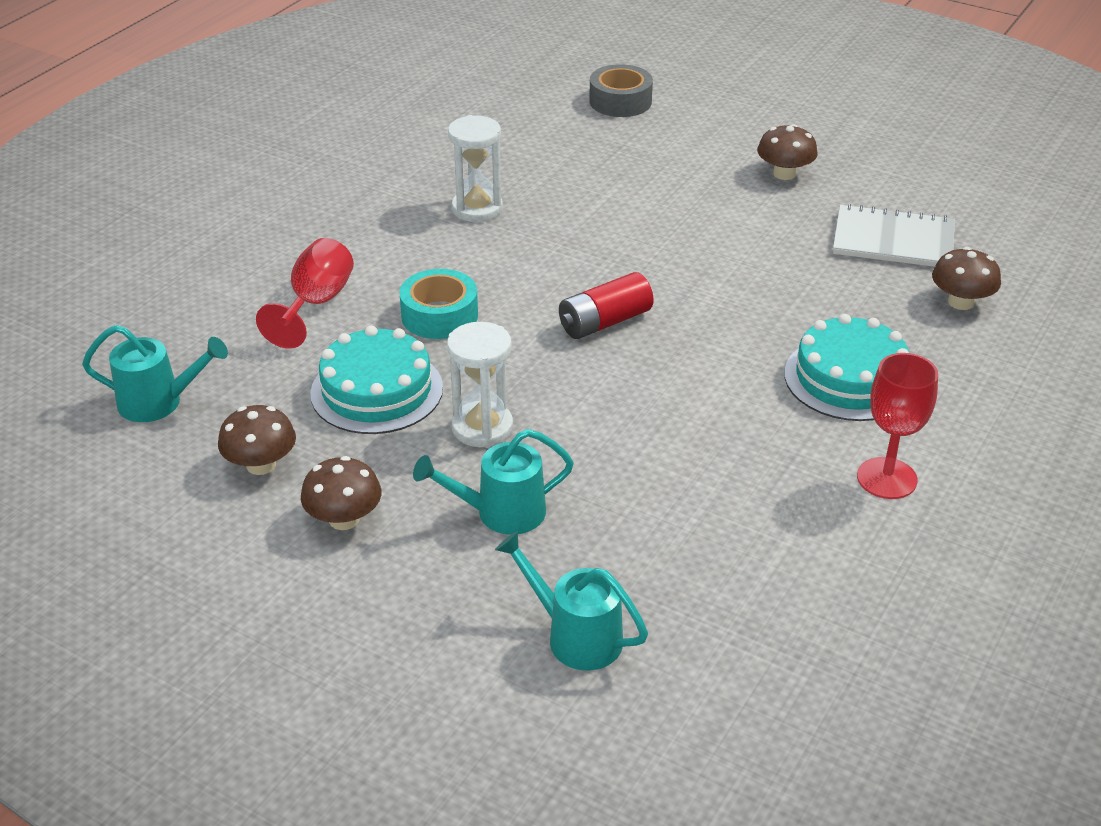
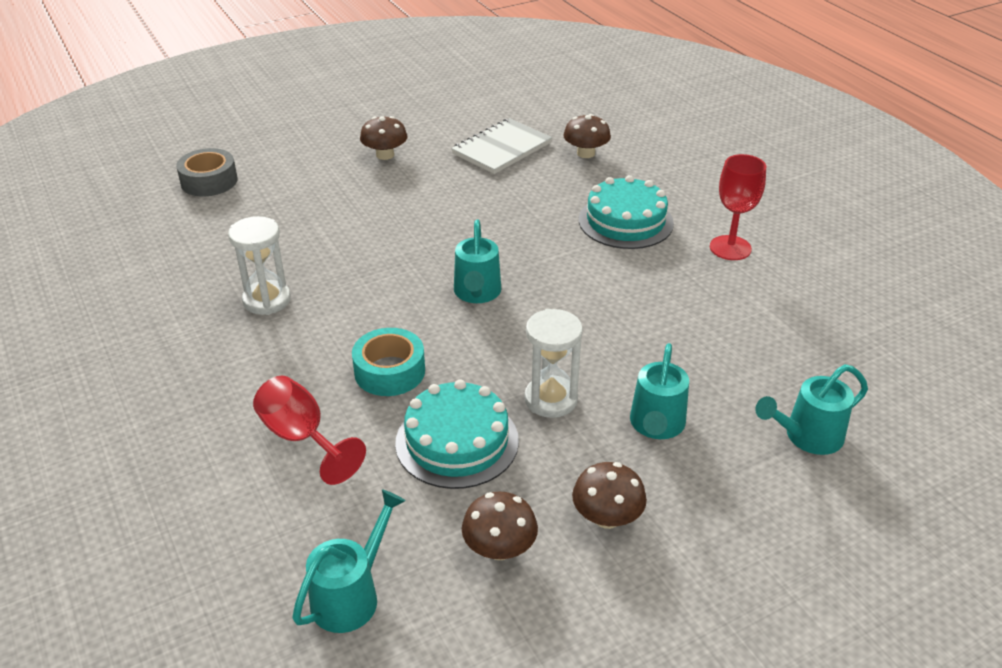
camera: 60 degrees left, 0 degrees up
red battery [559,272,654,339] -> turquoise watering can [454,220,501,303]

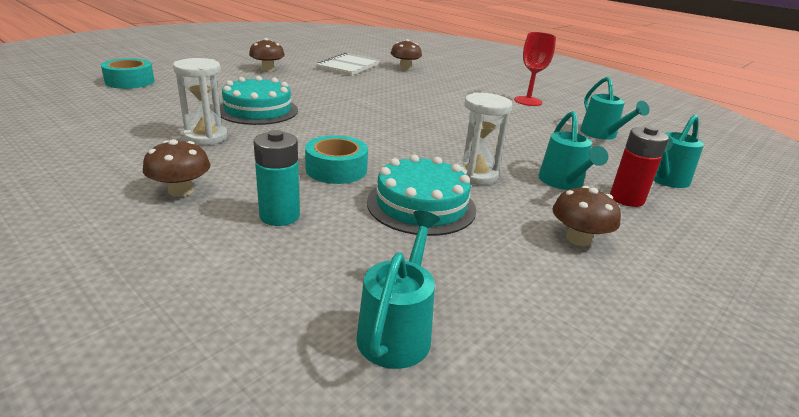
camera: 20 degrees left, 10 degrees down
grey tape [176,148,238,196] -> turquoise tape [101,58,154,89]
red goblet [253,376,366,485] -> turquoise battery [254,130,300,226]
turquoise watering can [454,220,501,303] -> turquoise watering can moved to [580,77,649,140]
brown mushroom [462,492,538,560] -> brown mushroom moved to [143,139,211,197]
turquoise cake [579,175,674,249] -> turquoise cake moved to [220,76,298,125]
none -> red battery [610,126,669,207]

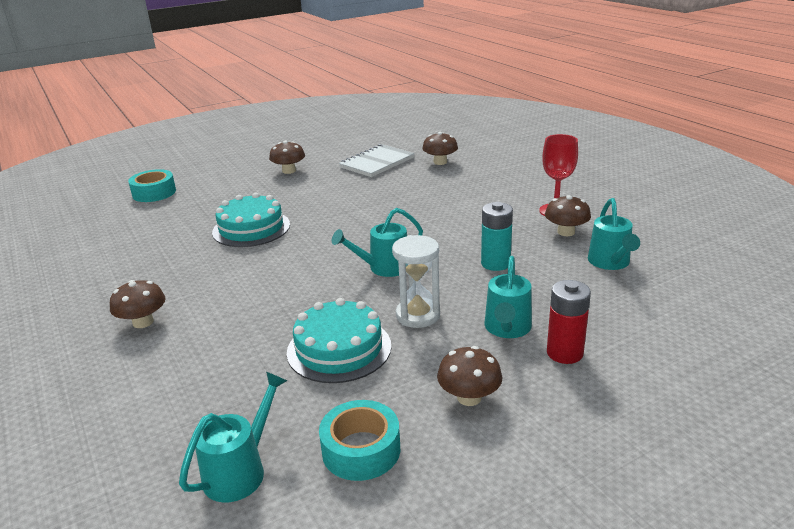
camera: 20 degrees right, 0 degrees up
white hourglass [173,58,228,145] -> none
turquoise battery [254,130,300,226] -> turquoise battery moved to [481,202,513,271]
turquoise tape [305,135,368,184] -> turquoise tape moved to [319,400,400,481]
turquoise watering can [653,114,704,188] -> turquoise watering can moved to [332,208,423,277]
none -> brown mushroom [545,195,591,236]

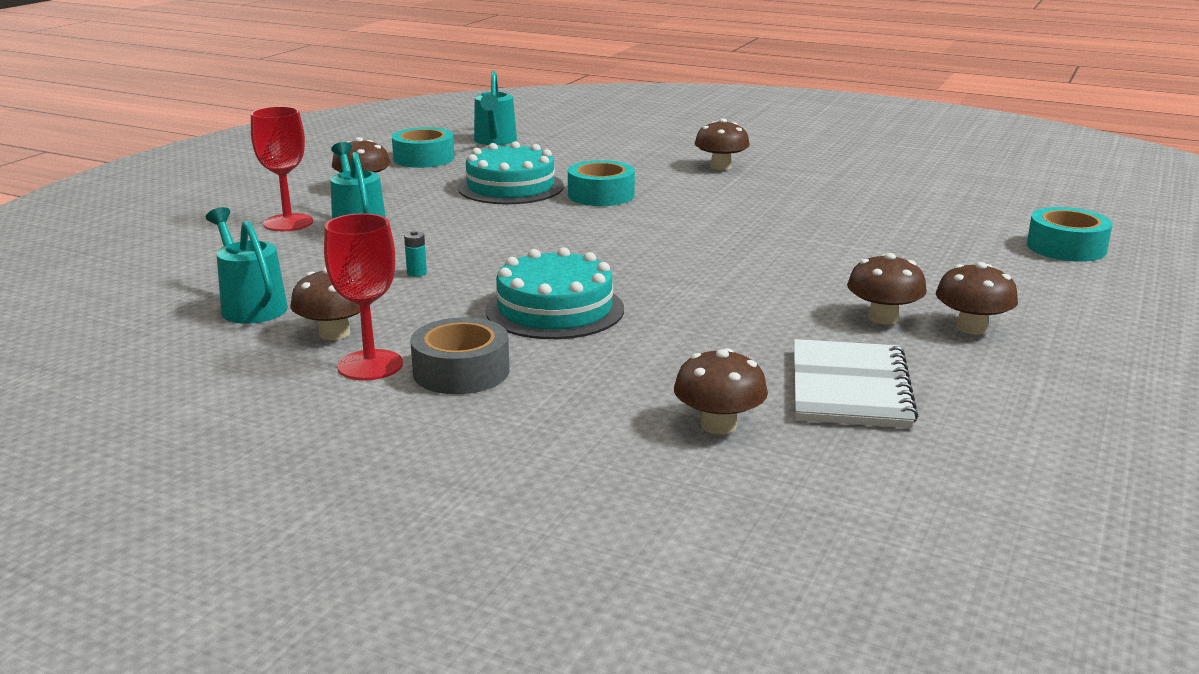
camera: 145 degrees right, 5 degrees down
turquoise cake [212,193,290,247] -> turquoise cake moved to [486,247,624,339]
turquoise watering can [332,208,423,277] -> none
white hourglass [392,235,440,328] -> none
turquoise battery [481,202,513,271] -> turquoise battery [404,230,427,277], size x0.46
red battery [547,280,591,364] -> red goblet [251,106,313,231]
none -> grey tape [410,317,510,394]
none -> turquoise tape [568,160,635,206]
none -> brown mushroom [847,253,927,324]

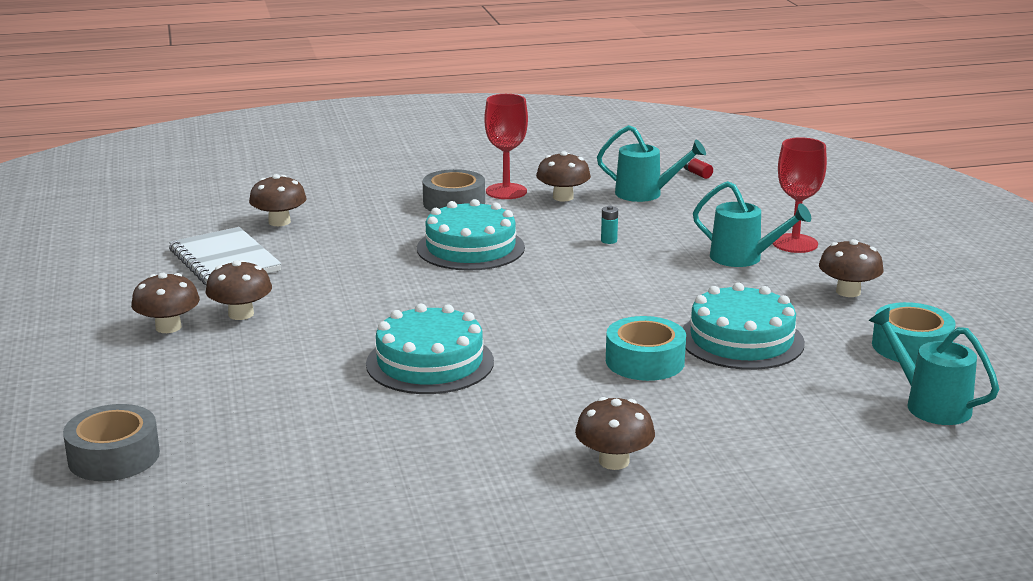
camera: 140 degrees right, 0 degrees up
turquoise tape [1027,207,1112,262] -> grey tape [63,404,160,481]
none -> turquoise cake [366,304,494,394]
none -> red battery [684,157,713,179]

